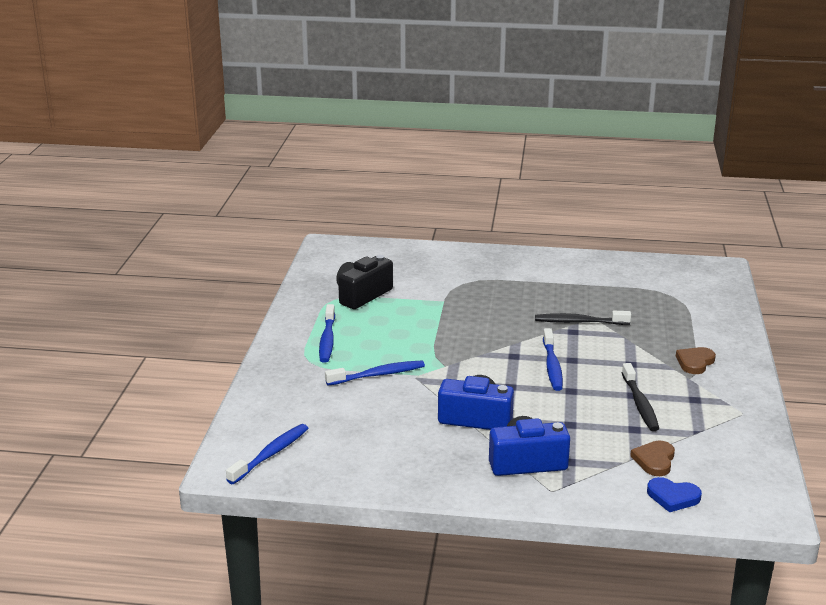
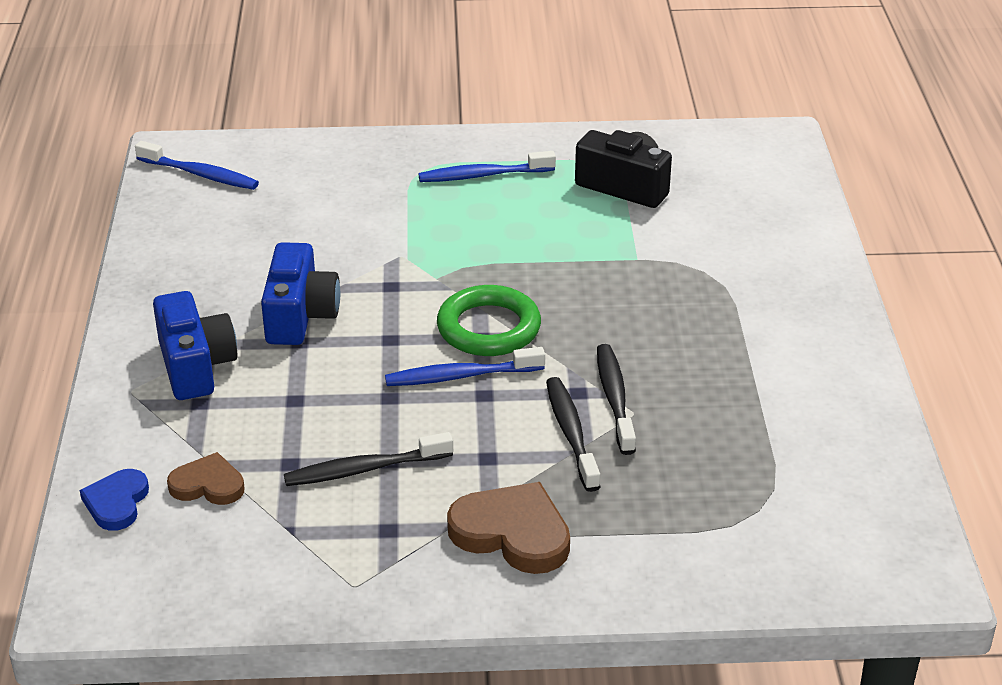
camera: 80 degrees right, 10 degrees up
blue toothbrush [325,360,425,386] -> none
brown heart [676,347,716,374] -> brown heart [447,482,570,574], size x1.62
none -> green ring [437,285,541,356]
none -> black toothbrush [546,377,600,492]

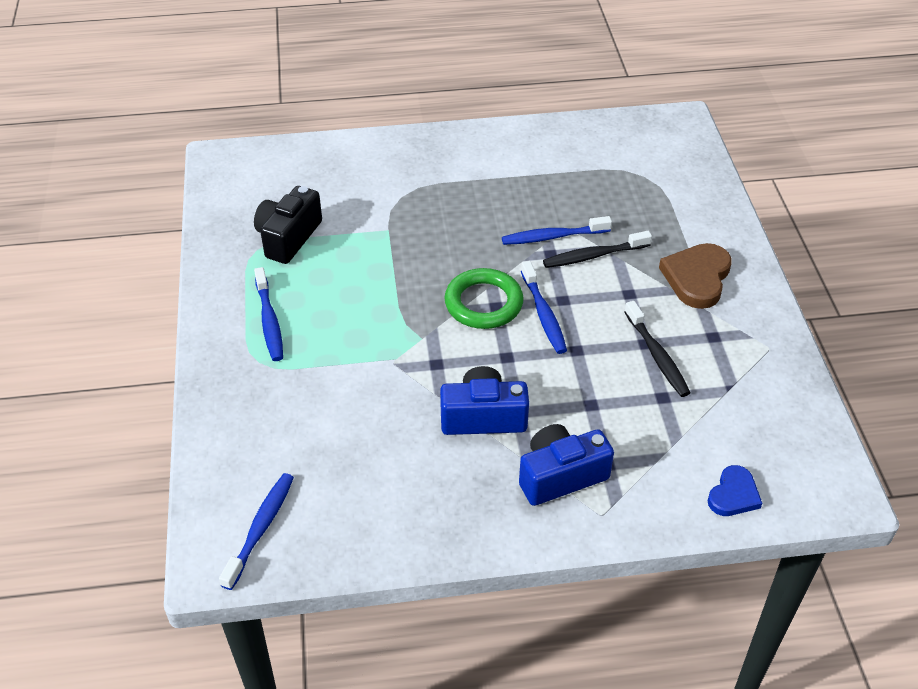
camera: 95 degrees left, 10 degrees up
blue heart [80,469,149,531] -> blue heart turned 60 degrees counterclockwise [707,465,762,516]
brown heart [167,452,245,505] -> none
black toothbrush [597,344,636,455] -> blue toothbrush [502,216,612,245]

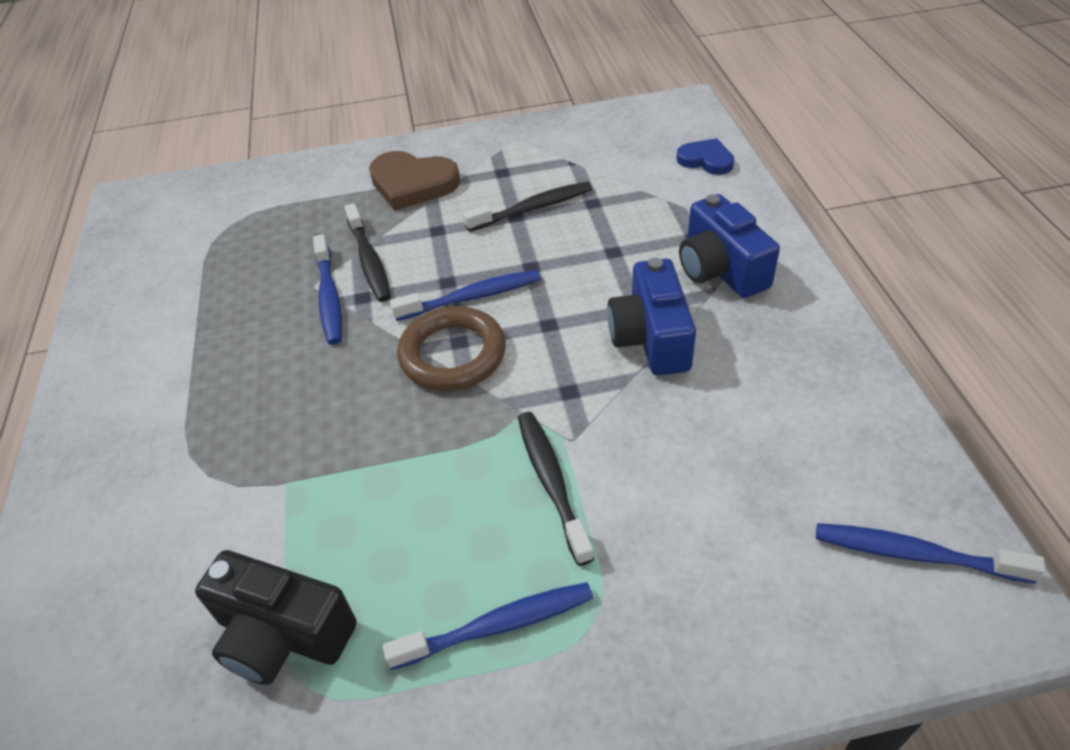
camera: 90 degrees left, 0 degrees up
green ring [445,268,524,329] -> brown ring [397,306,506,391]
none -> black toothbrush [518,412,594,566]

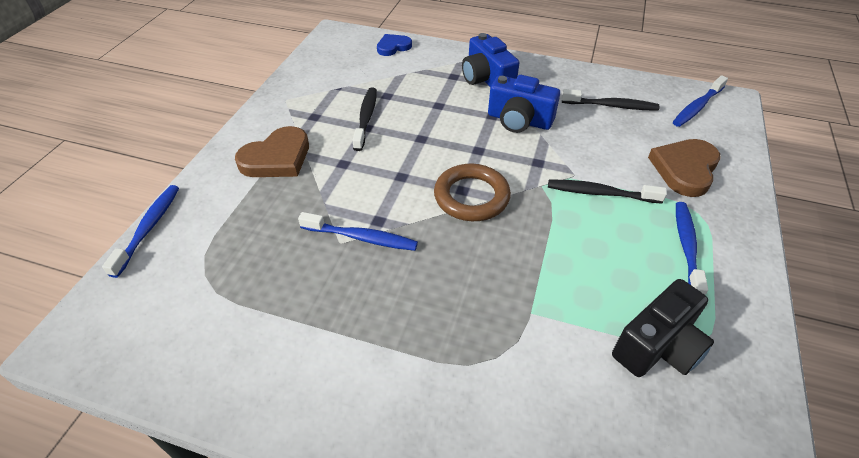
camera: 65 degrees left, 0 degrees up
black toothbrush [344,203,391,302] -> black toothbrush moved to [562,89,659,111]
blue toothbrush [390,270,540,321] -> blue toothbrush moved to [102,185,179,278]
blue camera [679,194,780,298] -> blue camera turned 60 degrees clockwise [462,33,519,87]
none -> brown heart [648,139,721,197]

